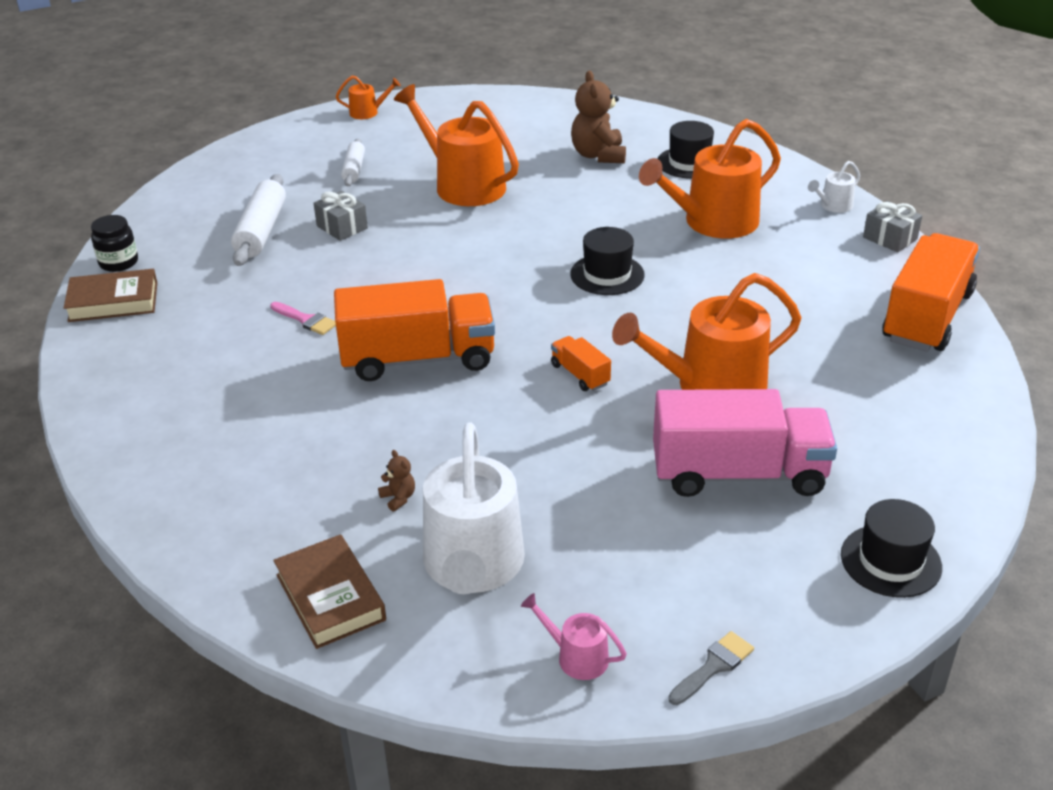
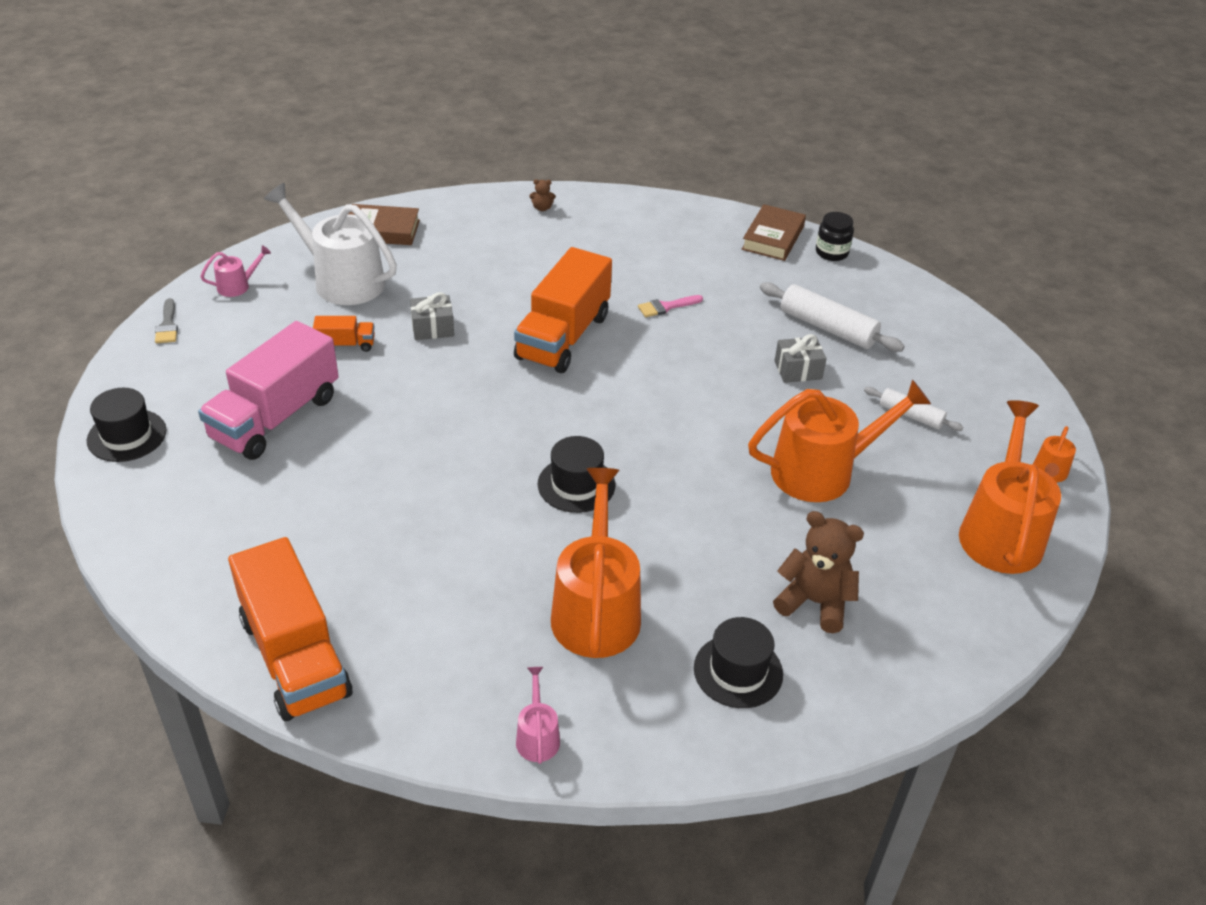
camera: 120 degrees right, 5 degrees up
brown teddy bear [378,450,415,512] -> brown teddy bear moved to [529,179,556,211]
orange truck [551,336,611,391] -> orange truck moved to [313,316,375,352]
orange watering can [612,273,802,390] -> orange watering can moved to [959,400,1061,574]
white watering can [808,161,860,213] -> pink watering can [516,667,560,764]
grey gift [863,201,922,252] -> grey gift moved to [410,292,454,340]

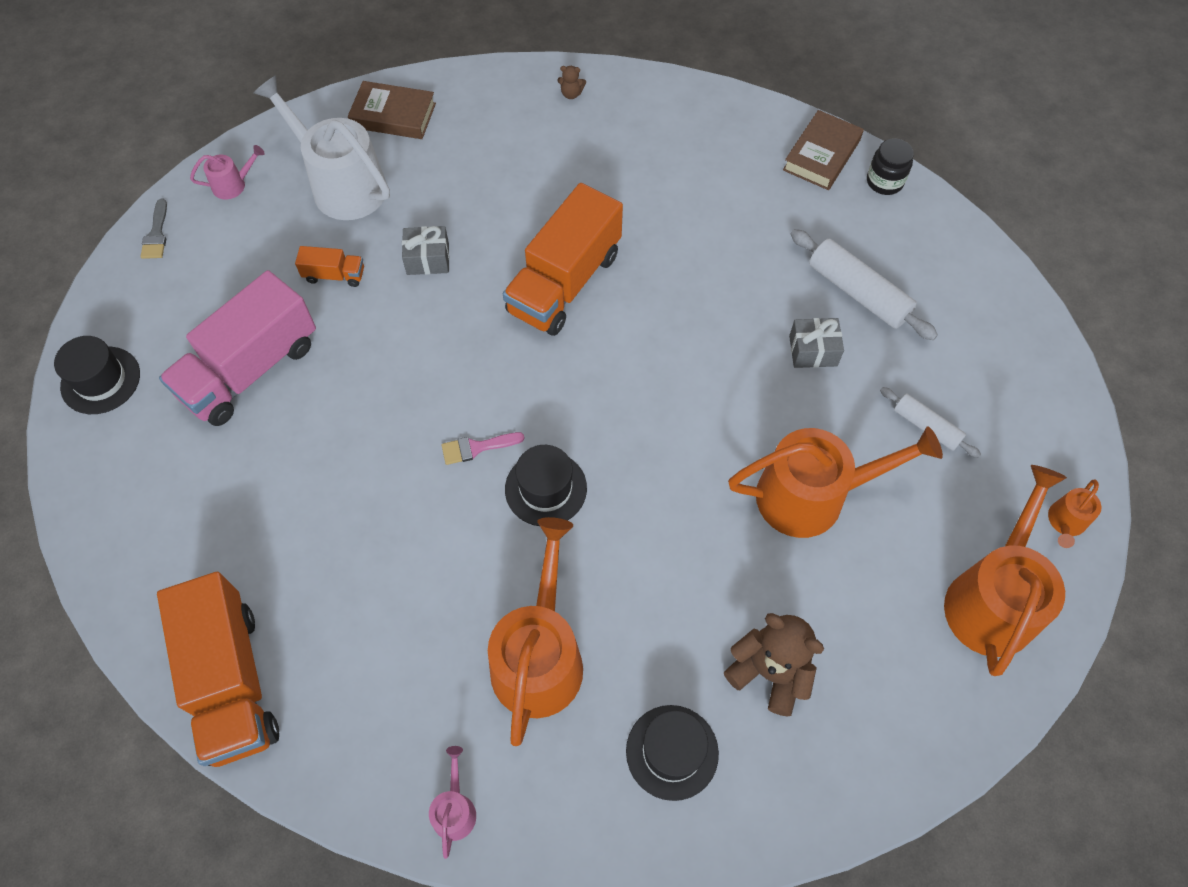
camera: 10 degrees right, 20 degrees up
pink brush [638,295,703,317] -> pink brush moved to [442,432,525,465]

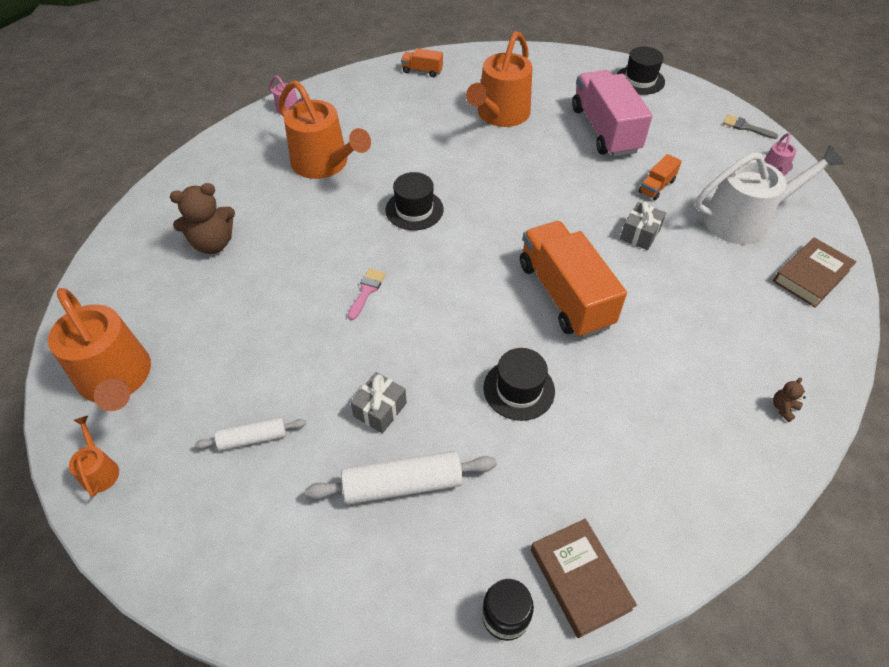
camera: 125 degrees right, 10 degrees down
orange truck [157,572,279,767] -> orange truck [401,48,443,77], size x0.44
pink brush [442,432,525,465] -> pink brush moved to [348,268,386,320]
black hat [626,705,719,801] -> black hat moved to [483,348,555,421]
orange watering can [728,426,943,538] -> orange watering can moved to [466,31,532,127]

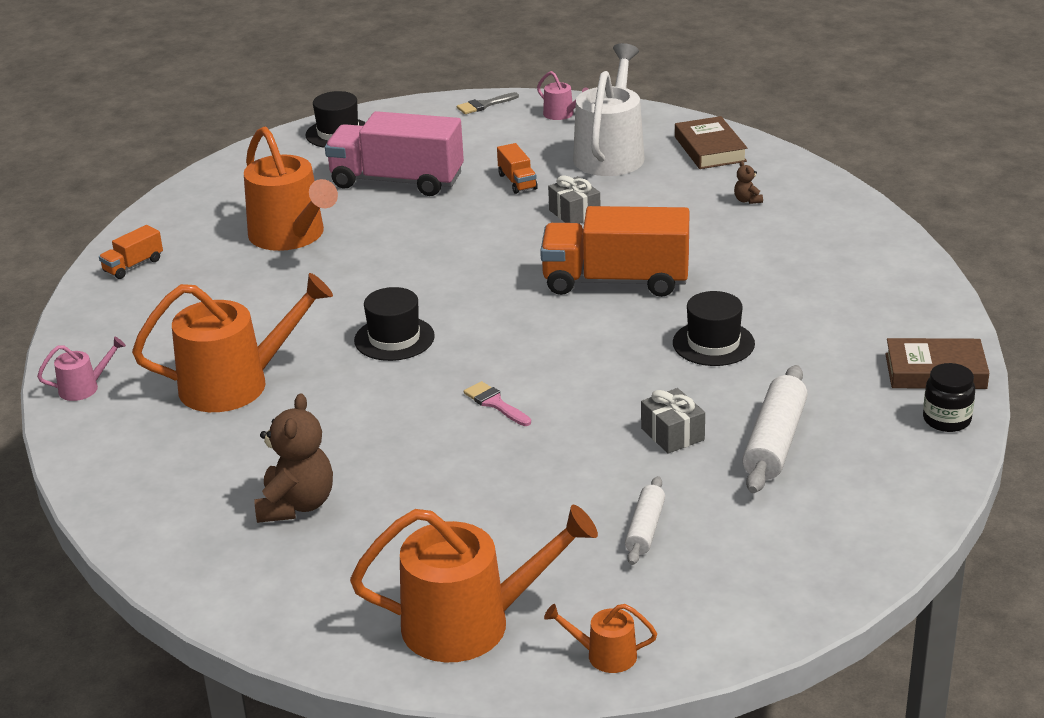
camera: 60 degrees left, 20 degrees down
brown teddy bear [773,378,806,422] -> brown teddy bear moved to [734,161,763,204]

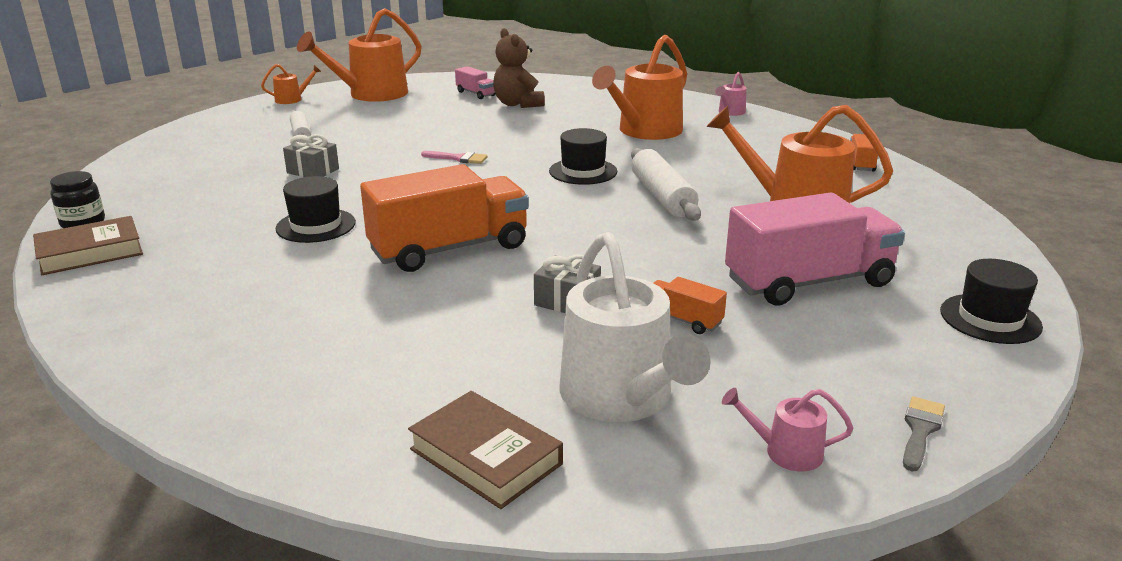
camera: 145 degrees right, 5 degrees down
brown teddy bear [734,161,763,204] -> none
white rolling pin [742,365,808,493] -> white rolling pin moved to [631,148,701,221]
none -> pink truck [455,66,496,99]

